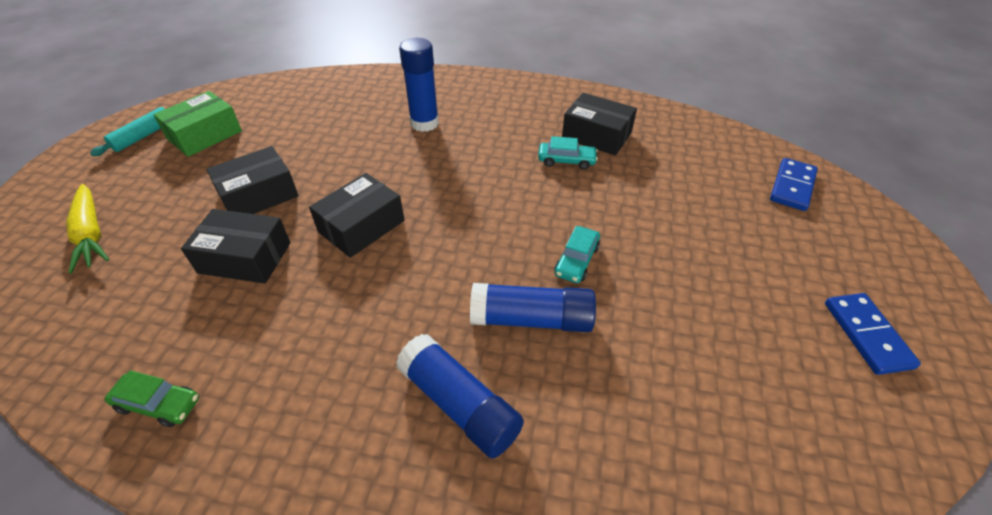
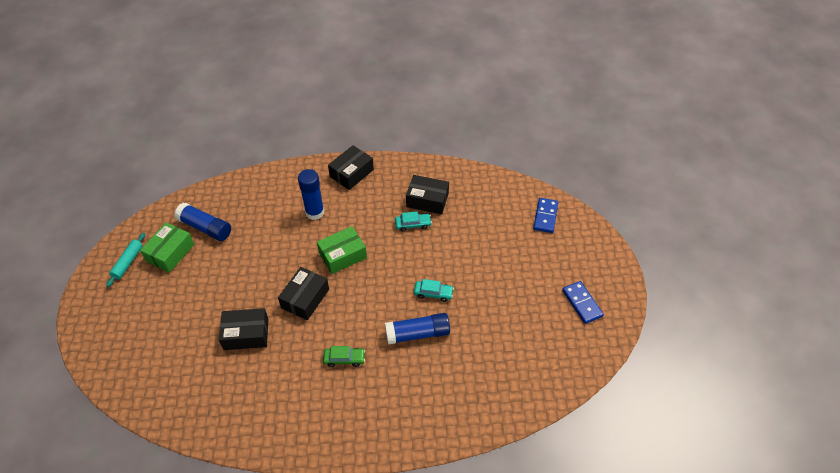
camera: 15 degrees left, 5 degrees up
yellow carrot [66,184,109,274] -> none
green car [104,370,199,427] -> green car moved to [323,346,365,367]
black box [206,146,299,214] -> black box moved to [328,145,374,190]
blue glue stick [396,334,524,458] -> blue glue stick moved to [174,203,231,241]
turquoise car [554,226,600,283] -> turquoise car turned 90 degrees counterclockwise [414,279,454,302]
none -> green box [317,226,367,274]

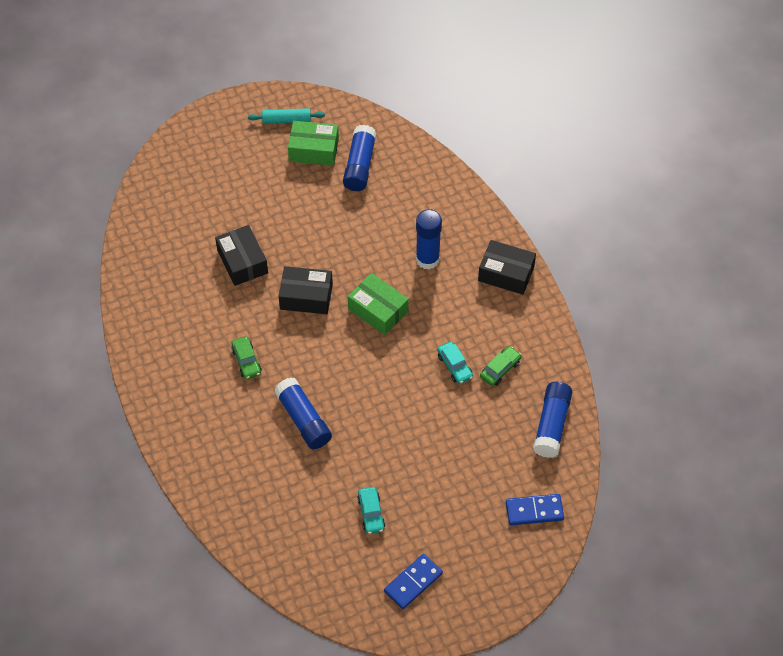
camera: 70 degrees right, 5 degrees up
black box [406,175,449,214] -> green car [480,346,522,386]
turquoise car [414,279,454,302] -> turquoise car moved to [357,487,385,534]
none -> blue glue stick [533,382,572,458]

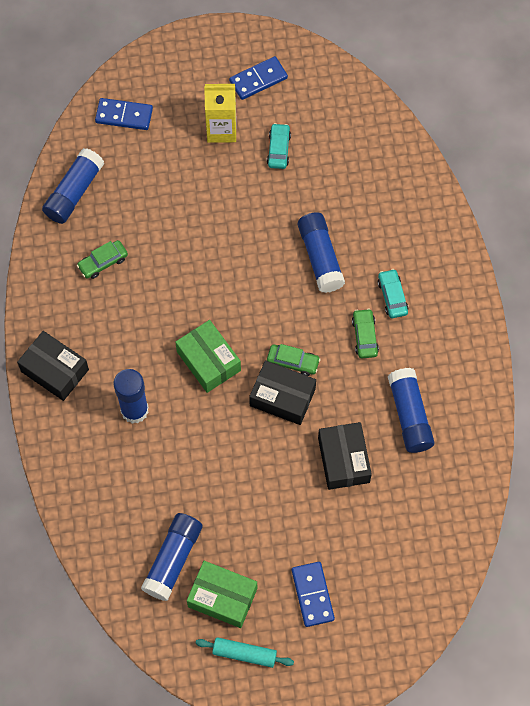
camera: 165 degrees left, 10 degrees up
turquoise car [437,342,473,384] -> turquoise car moved to [377,269,408,318]
none -> yellow carton [204,84,236,143]
none -> green car [267,344,321,376]
none -> blue domino [292,562,335,627]
none -> blue glue stick [388,368,434,453]

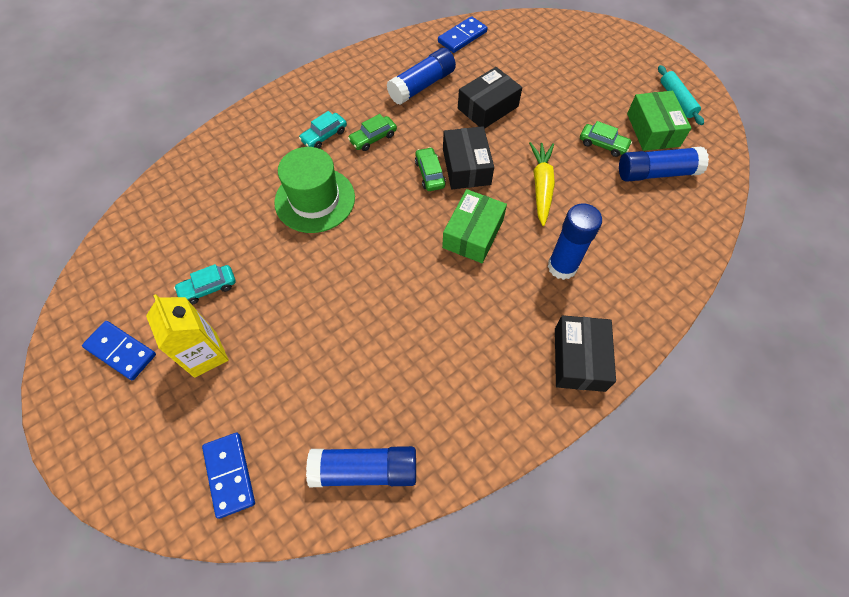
camera: 120 degrees left, 5 degrees down
green car [77,240,128,279] -> green car moved to [580,121,632,157]
blue domino [292,562,335,627] -> blue domino moved to [438,16,488,53]
blue glue stick [298,212,345,293] -> green hat [274,147,355,233]
none -> yellow carrot [529,142,555,226]

